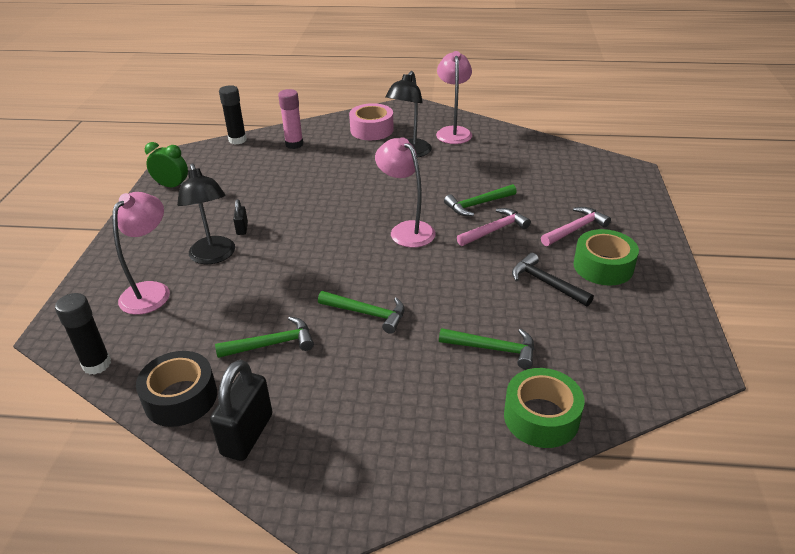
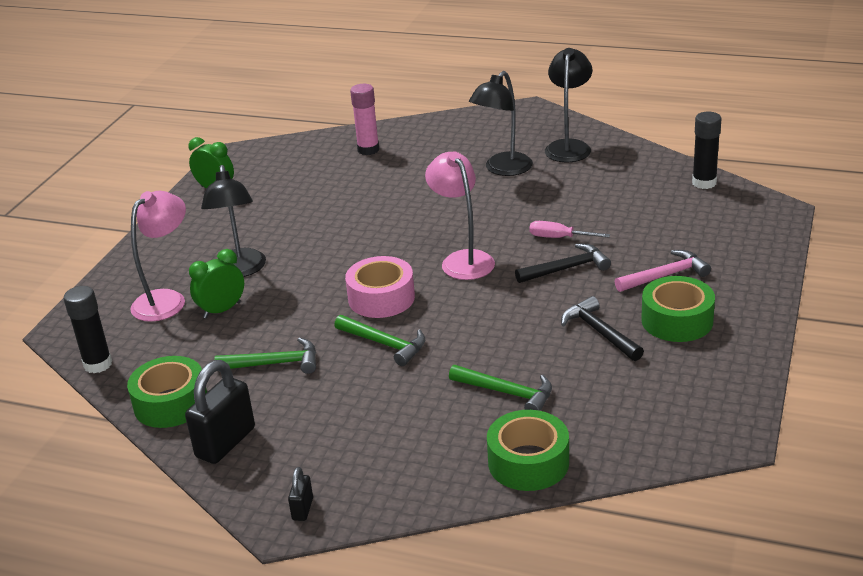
camera: 15 degrees right, 5 degrees down
black tape [136,351,217,427] -> green tape [127,356,207,428]
black glue stick [219,85,247,145] -> black glue stick moved to [692,112,721,189]
black padlock [233,199,248,235] -> black padlock moved to [288,467,313,521]
pink tape [349,103,394,140] -> pink tape moved to [345,256,415,318]
pink lamp [436,51,472,144] -> black lamp [545,48,592,162]
green hammer [444,184,517,216] -> pink screwdriver [529,221,610,238]
pink hammer [457,208,531,246] -> black hammer [515,244,611,283]
none -> green clock [189,249,244,319]

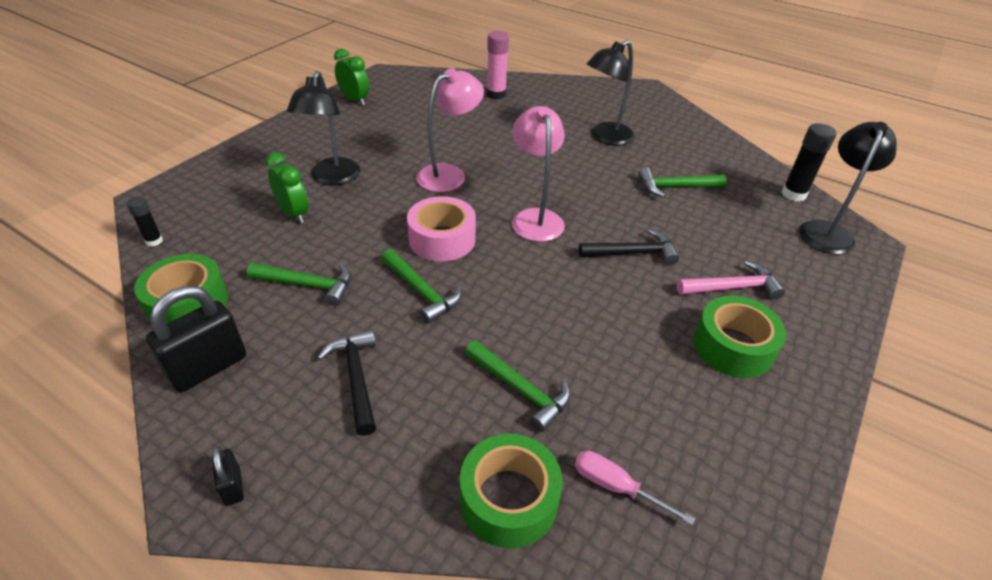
camera: 10 degrees right, 10 degrees up
black glue stick [64,286,112,373] -> black glue stick [127,196,163,247], size x0.59
pink lamp [130,191,186,322] -> pink lamp moved to [416,68,484,192]
green clock [189,249,244,319] -> green clock turned 75 degrees clockwise [265,152,308,223]
black padlock [288,467,313,521] -> black padlock turned 45 degrees counterclockwise [212,446,244,506]
pink screwdriver [529,221,610,238] -> pink screwdriver moved to [575,451,695,525]
black lamp [545,48,592,162] -> black lamp moved to [799,122,897,255]
black hammer [561,296,644,361] -> black hammer moved to [317,329,376,436]
none -> green hammer [638,168,727,197]

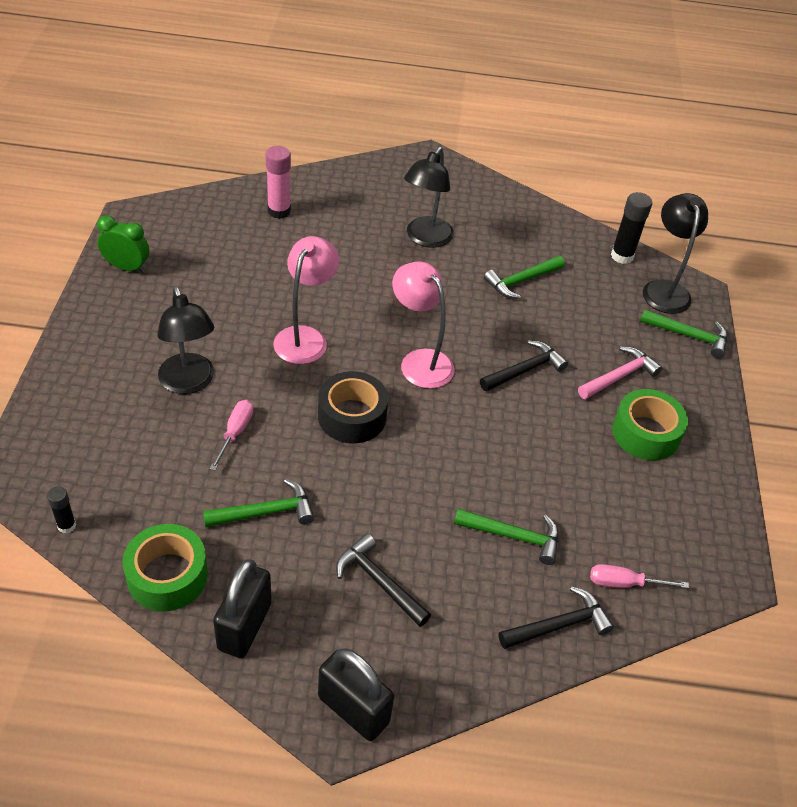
camera: 30 degrees left, 5 degrees up
black padlock [212,446,244,506] -> black padlock [318,648,394,741], size x2.04
green clock [265,152,308,223] -> none
green hammer [382,249,462,324] -> green hammer moved to [640,309,728,358]
pink tape [407,196,476,262] -> black tape [318,371,388,443]
green tape [460,434,563,548] -> black hammer [499,586,614,649]
none -> pink screwdriver [210,400,253,471]

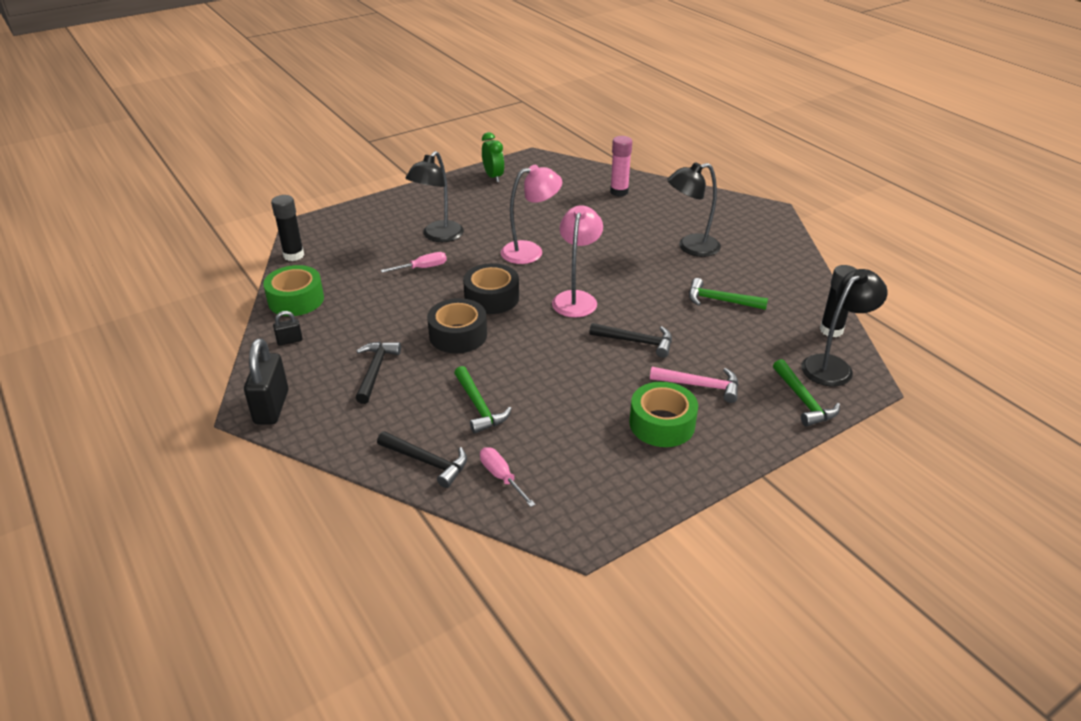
camera: 55 degrees right, 10 degrees down
black glue stick [47,486,76,534] -> black glue stick [271,195,304,261], size x1.71
green hammer [203,479,314,528] -> none
black padlock [213,559,272,658] -> black padlock [273,311,303,346], size x0.49
none -> black tape [427,298,487,353]

